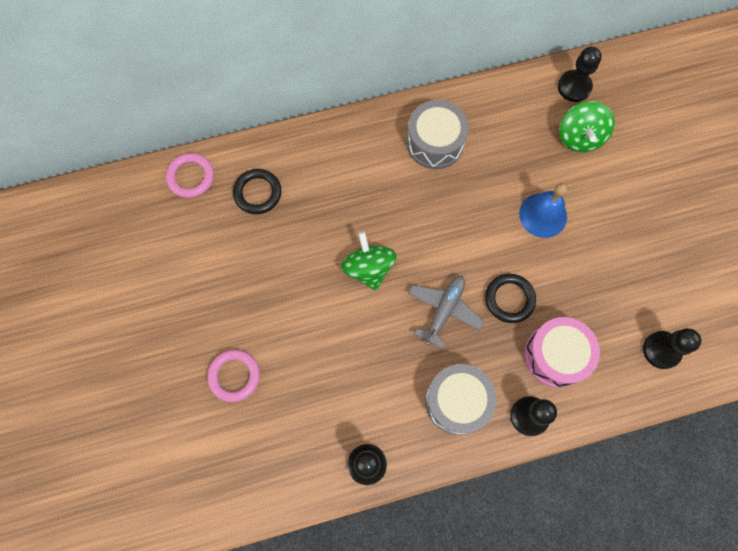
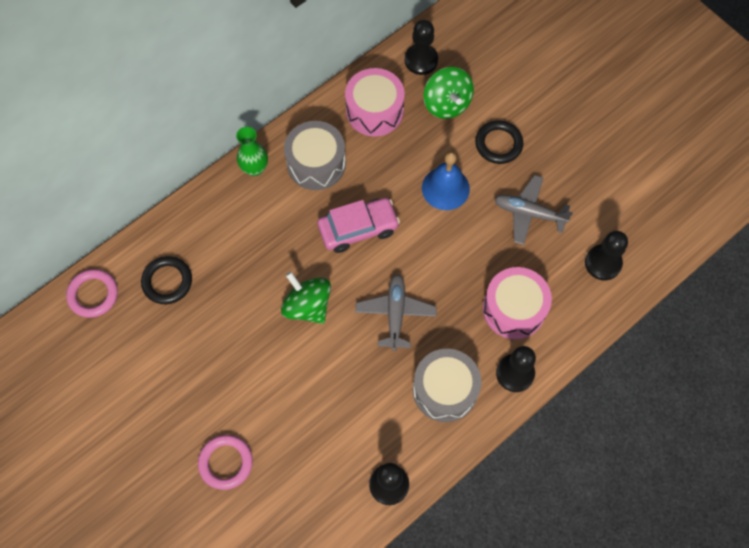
camera: 25 degrees left, 5 degrees down
black ring [485,274,536,323] -> black ring moved to [475,120,523,164]
none -> green vase [236,127,268,176]
none -> pink car [318,198,400,253]
none -> pink drum [345,68,405,137]
none -> grey plane [495,175,573,245]

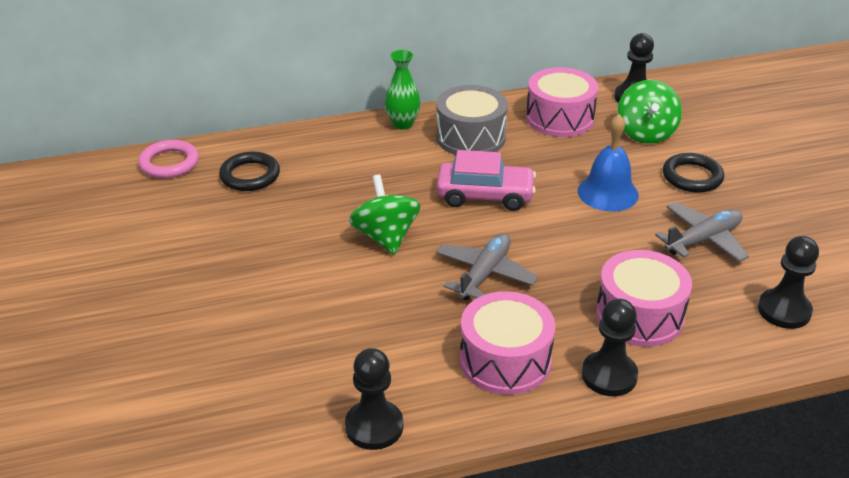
camera: 25 degrees right, 30 degrees down
pink ring [198,435,253,490] -> none
grey drum [413,349,481,422] -> pink drum [460,291,556,395]
grey plane [495,175,573,245] -> grey plane turned 105 degrees clockwise [655,202,749,262]

